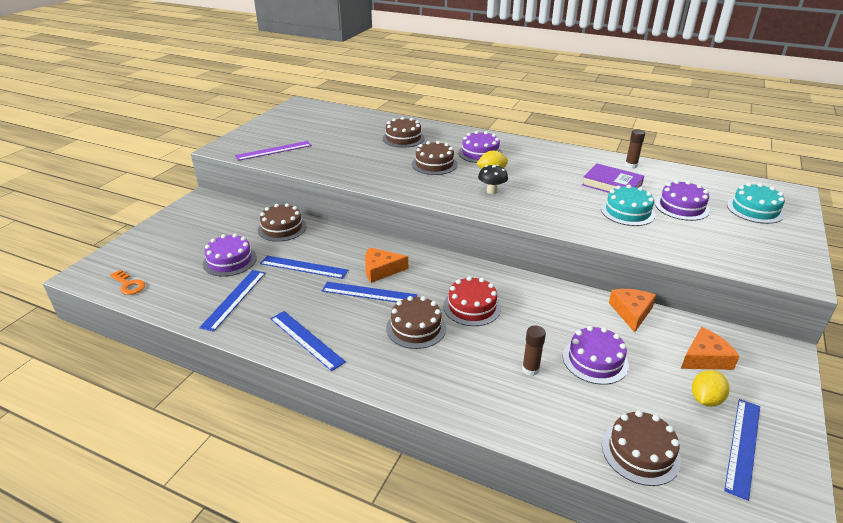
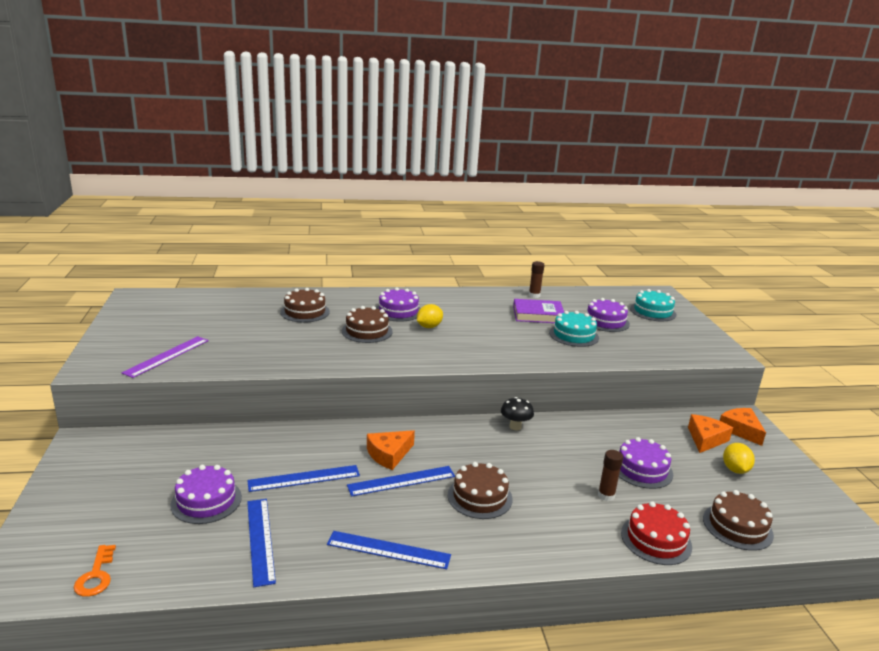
camera: 35 degrees left, 10 degrees down
orange key [110,270,145,295] -> orange key turned 75 degrees clockwise [73,545,116,597]
brown cake [258,203,306,242] -> none
red cake [443,276,501,326] -> red cake moved to [621,501,692,565]
black mushroom [478,165,508,194] -> black mushroom moved to [501,397,534,430]
orange cheese [609,289,656,332] -> orange cheese moved to [720,408,766,446]
blue ruler [724,399,760,501] -> none

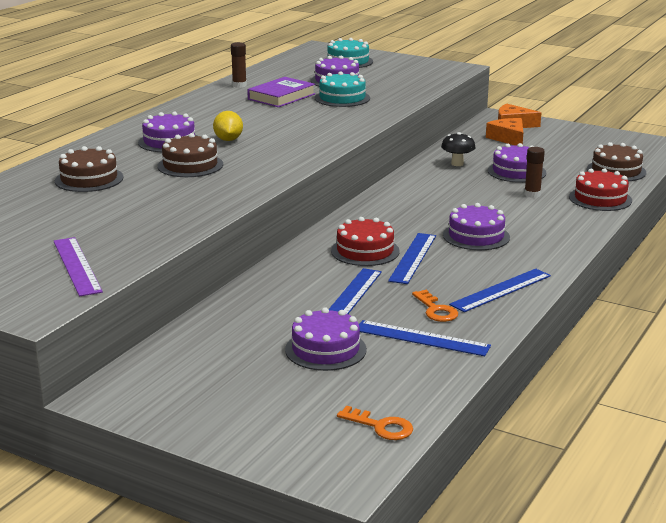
camera: 50 degrees left, 0 degrees up
orange cheese [367,430,415,470] -> red cake [331,217,400,266]
brown cake [448,462,512,519] -> purple cake [443,203,510,250]
black mushroom [501,397,534,430] -> black mushroom moved to [441,132,476,166]
yellow lemon [723,443,755,474] -> none
none -> orange key [412,290,458,322]

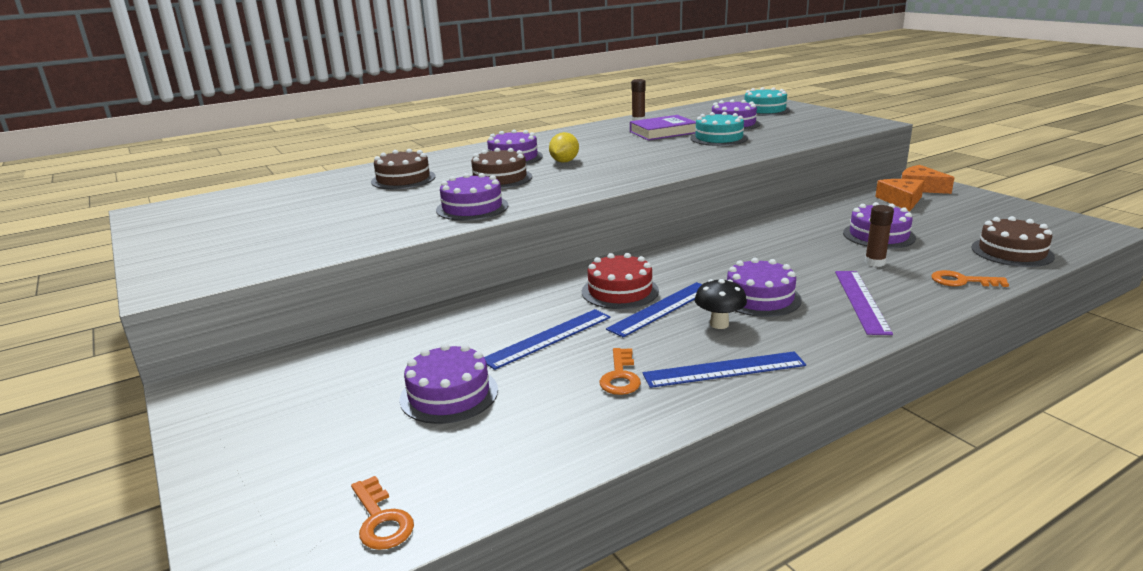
camera: 30 degrees right, 0 degrees up
purple ruler [54,237,103,297] -> purple ruler moved to [835,271,893,335]
blue ruler [359,320,491,356] -> none
black mushroom [441,132,476,166] -> black mushroom moved to [695,279,747,329]
red cake [569,168,632,211] -> orange key [931,270,1009,287]
none -> purple cake [436,173,509,221]

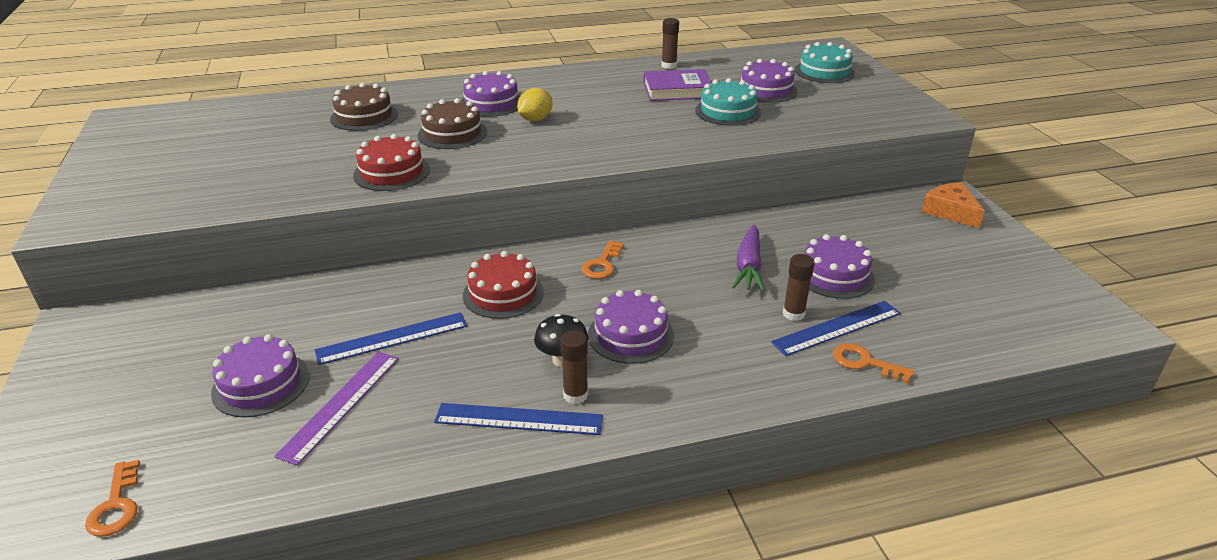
camera: 15 degrees right, 10 degrees up
purple cake [436,173,509,221] -> red cake [353,134,430,191]
orange key [600,348,641,395] -> orange key moved to [582,241,624,279]
blue ruler [606,282,702,337] -> blue ruler moved to [771,301,901,356]
purple ruler [835,271,893,335] -> purple ruler moved to [274,352,399,466]
orange cheese [875,179,924,211] -> none
brown cake [971,216,1055,267] -> none
none -> brown glue stick [560,330,588,404]
none -> purple carrot [732,225,765,291]

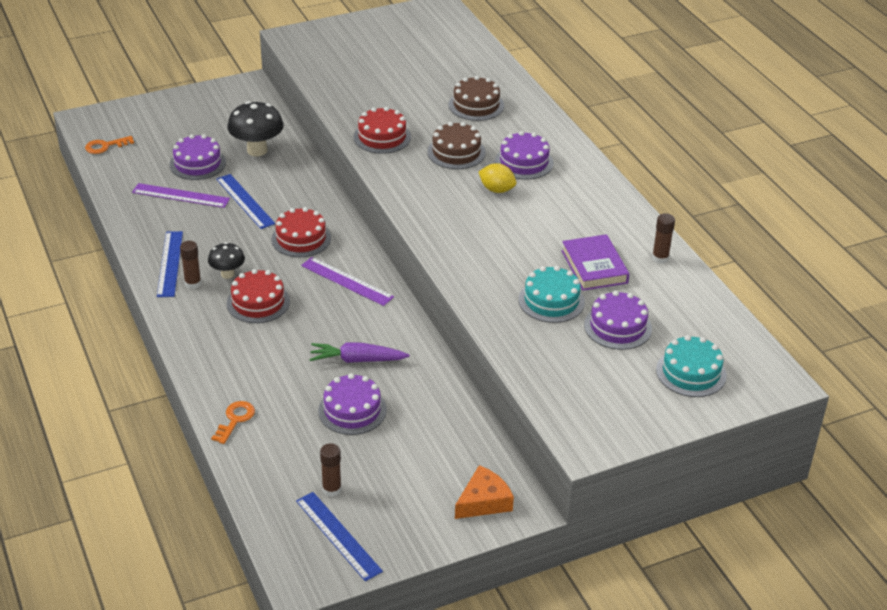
camera: 80 degrees right, 5 degrees up
orange key [582,241,624,279] -> purple ruler [301,257,394,306]
purple cake [588,290,674,364] -> red cake [227,269,290,323]
blue ruler [771,301,901,356] -> blue ruler moved to [296,492,383,581]
brown glue stick [783,254,815,321] -> brown glue stick moved to [320,443,341,497]
none -> black mushroom [227,101,284,156]

